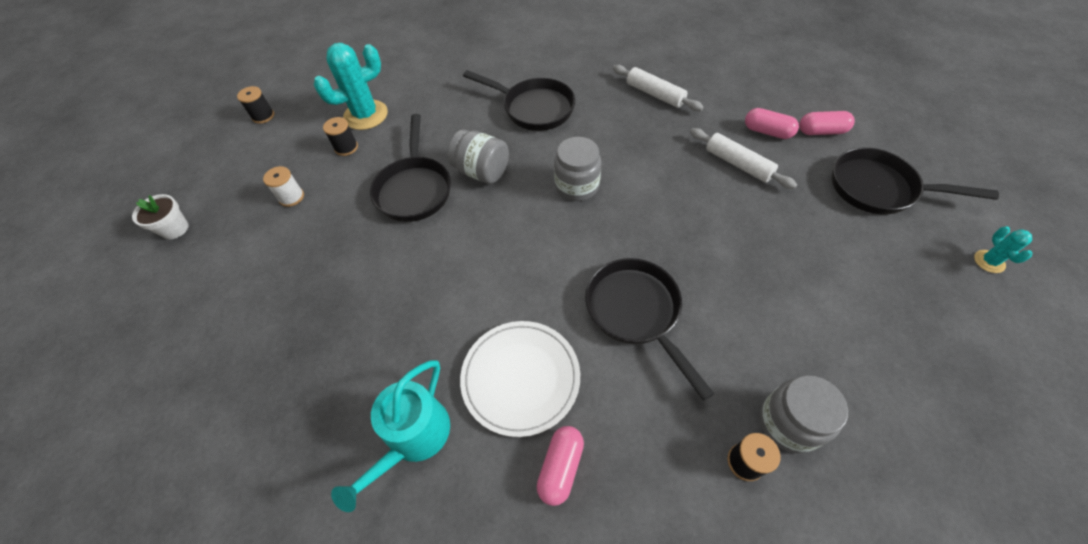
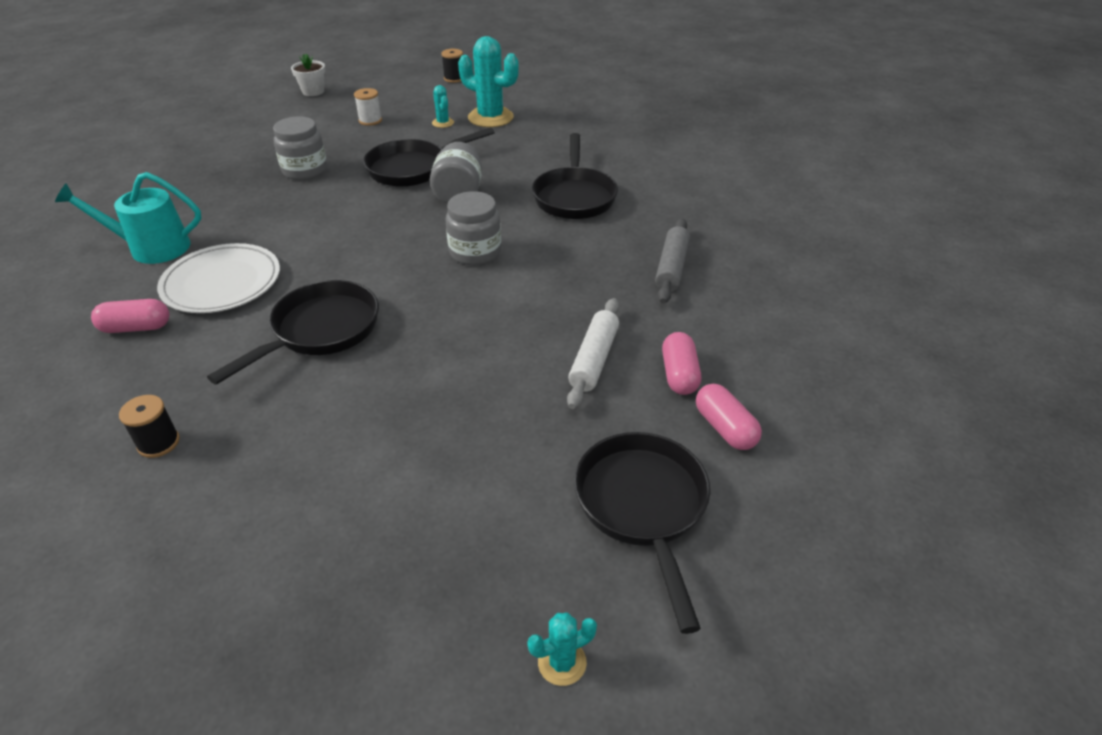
camera: 60 degrees right, 15 degrees down
black spool [323,117,358,156] -> turquoise cactus [432,85,454,128]
white rolling pin [613,65,704,111] -> grey rolling pin [655,218,690,304]
grey jar [760,375,848,453] -> grey jar moved to [273,116,327,180]

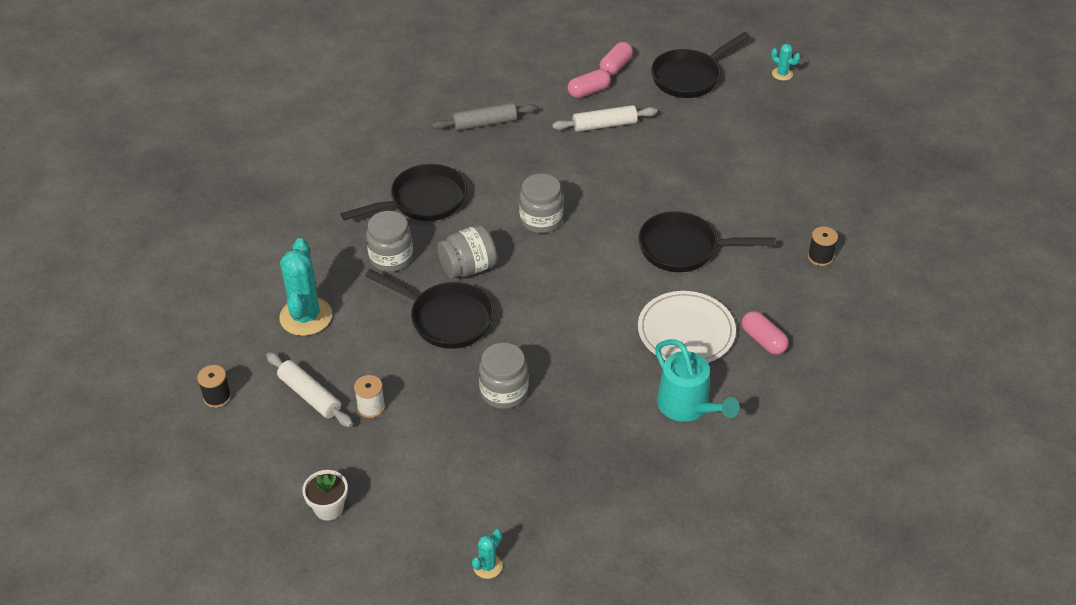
camera: 120 degrees left, 5 degrees up
turquoise cactus [432,85,454,128] -> turquoise cactus moved to [472,529,502,579]
none -> white rolling pin [266,352,353,427]
none -> grey jar [366,211,413,272]

